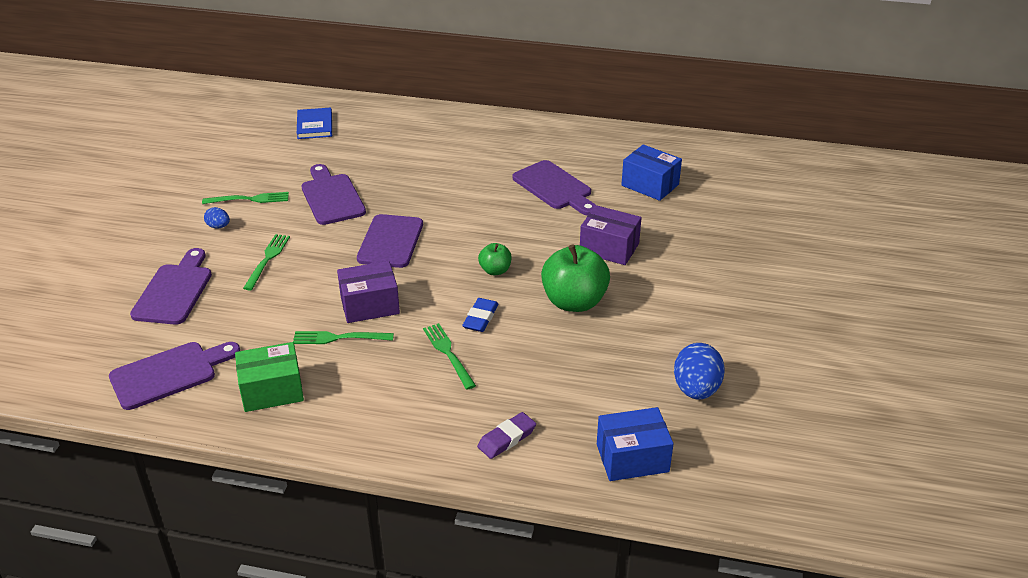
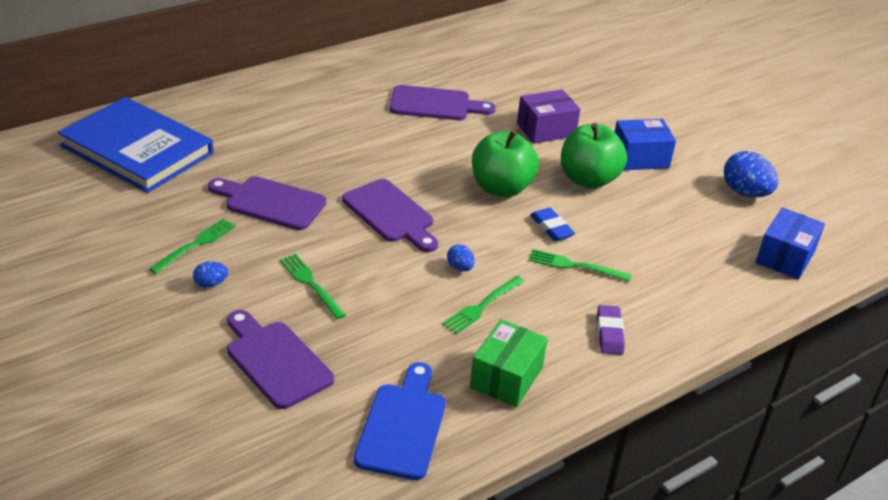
camera: 50 degrees left, 0 degrees up
purple cutting board [109,342,240,410] -> blue cutting board [354,362,446,480]
blue book [297,108,332,139] -> blue book [58,97,214,193], size x2.14
purple box [337,261,400,323] -> blue egg [447,244,475,271]
purple eraser [477,412,536,459] -> purple eraser moved to [597,305,625,355]
green apple [478,243,512,275] -> green apple [472,130,539,197], size x1.97
blue box [621,144,682,201] -> blue box moved to [615,119,676,170]

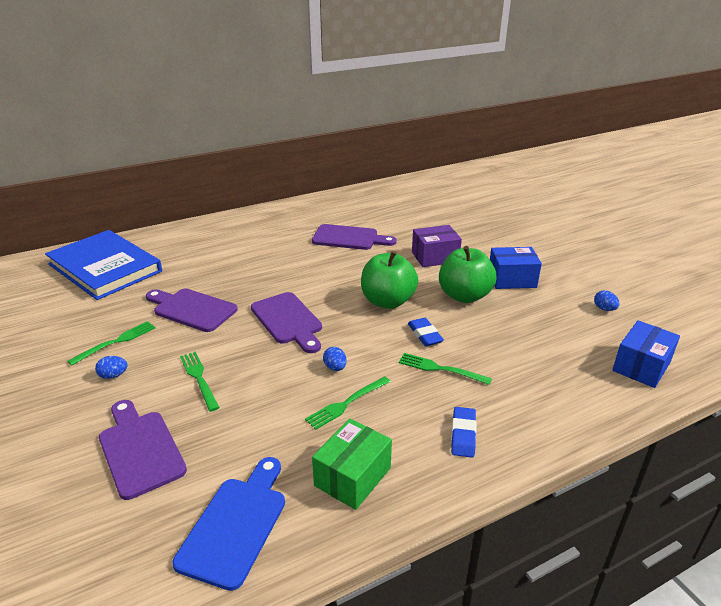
camera: 10 degrees right, 5 degrees down
purple eraser [597,305,625,355] -> blue eraser [451,407,477,458]
blue egg [724,151,779,197] -> blue egg [594,290,620,311], size x0.51

